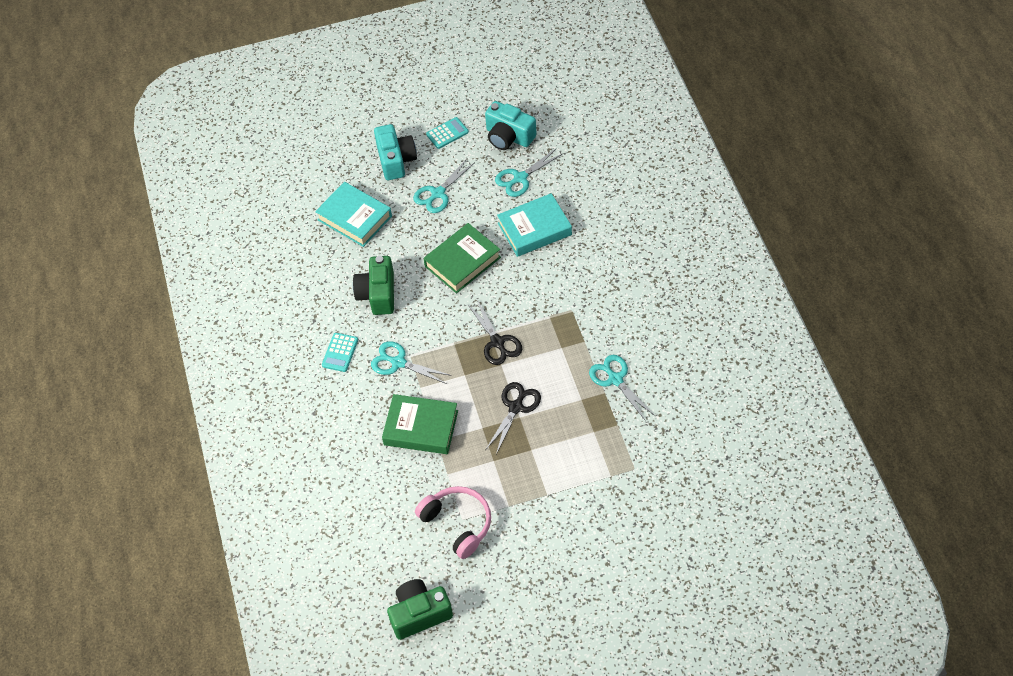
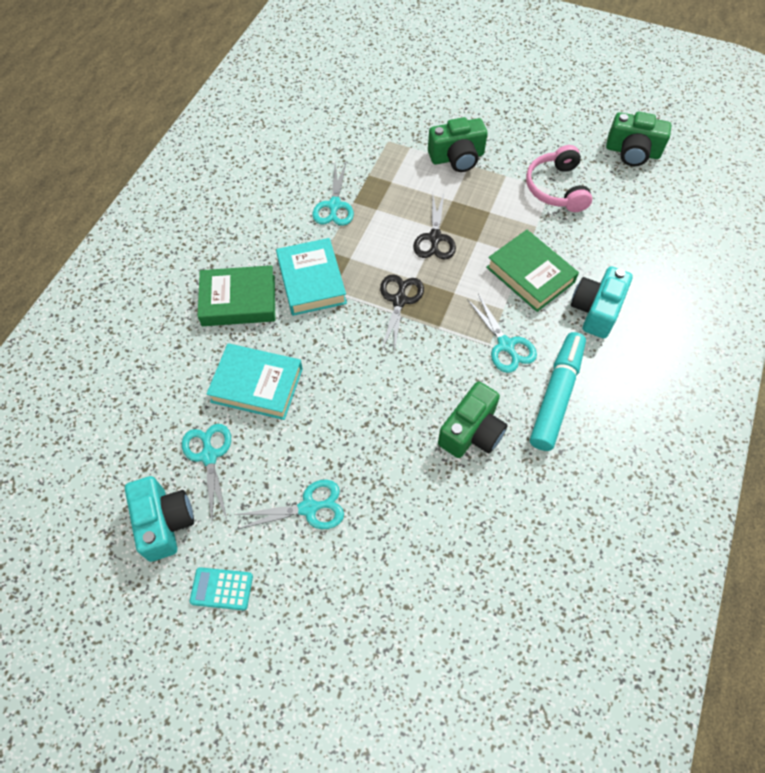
camera: 145 degrees left, 5 degrees up
turquoise book [315,182,392,247] -> turquoise book moved to [276,238,347,316]
turquoise calculator [322,333,358,372] -> turquoise marker [530,332,586,451]
turquoise camera [374,124,417,180] -> turquoise camera moved to [571,266,633,338]
green book [423,223,501,294] -> green book moved to [198,265,275,326]
black scissors [486,382,541,454] -> black scissors turned 60 degrees counterclockwise [413,194,456,260]
turquoise scissors [495,148,562,197] -> turquoise scissors turned 105 degrees counterclockwise [182,424,231,522]
none -> green camera [428,117,488,172]

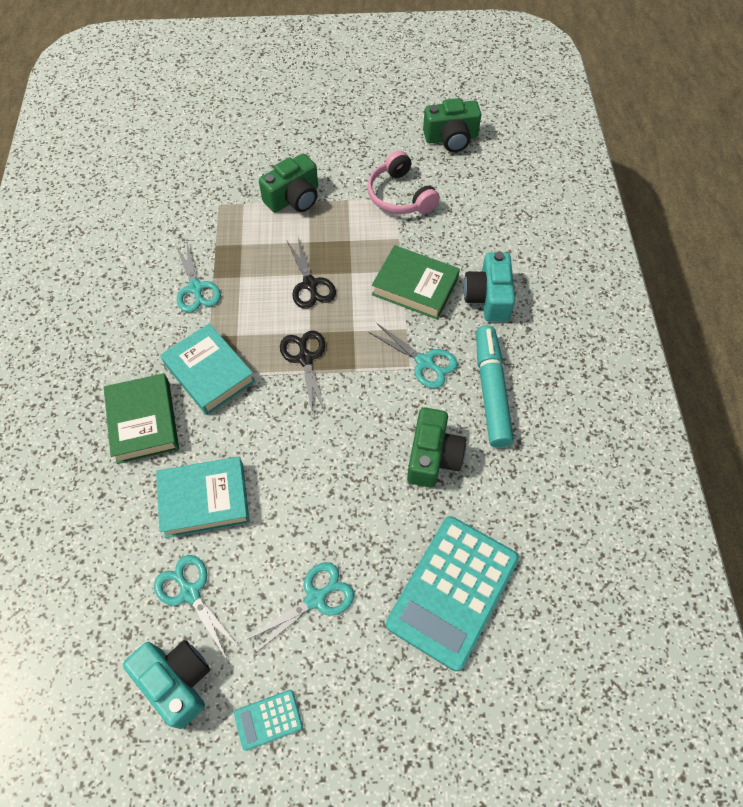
camera: 25 degrees left, 0 degrees up
green book [198,265,275,326] -> green book turned 75 degrees counterclockwise [104,373,179,464]
none -> turquoise calculator [386,516,519,671]

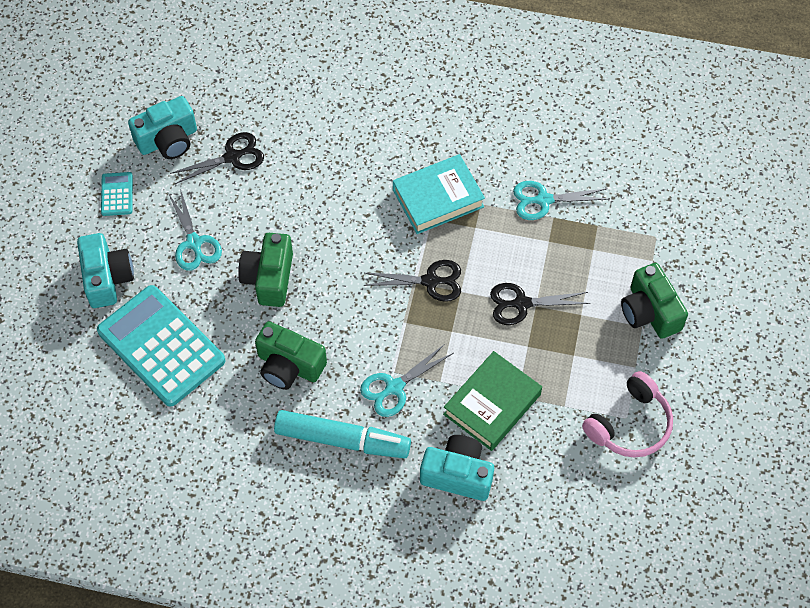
camera: 105 degrees right, 0 degrees up
green book [104,373,179,464] -> none
turquoise scissors [154,555,239,659] -> black scissors [170,132,264,184]
turquoise book [156,457,250,538] -> none
pink headphones [367,151,440,214] -> pink headphones turned 150 degrees clockwise [582,371,673,458]
green camera [423,98,481,152] -> green camera moved to [238,233,293,307]
none -> turquoise camera [77,233,134,308]

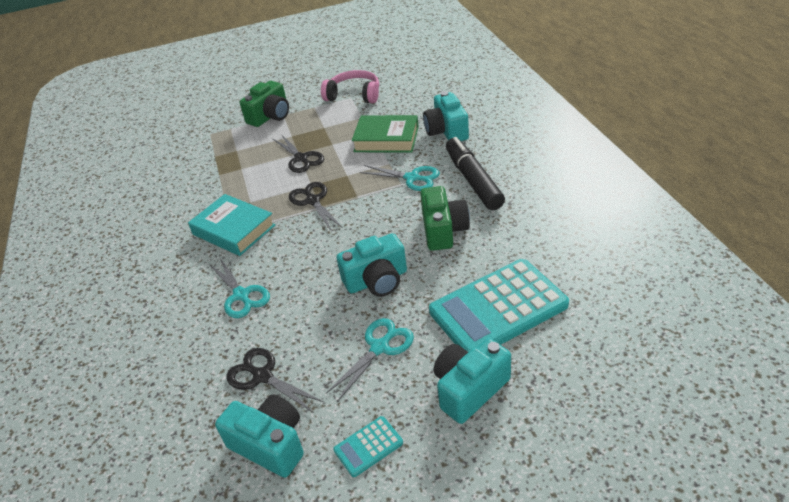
camera: 115 degrees left, 20 degrees down
turquoise calculator [97,285,225,407] -> turquoise calculator turned 45 degrees clockwise [429,259,569,352]
green camera [238,233,293,307] -> turquoise camera [336,233,407,297]
turquoise marker [274,410,411,458] -> black marker [446,137,505,210]
turquoise scissors [513,181,608,220] -> turquoise scissors moved to [208,258,270,318]

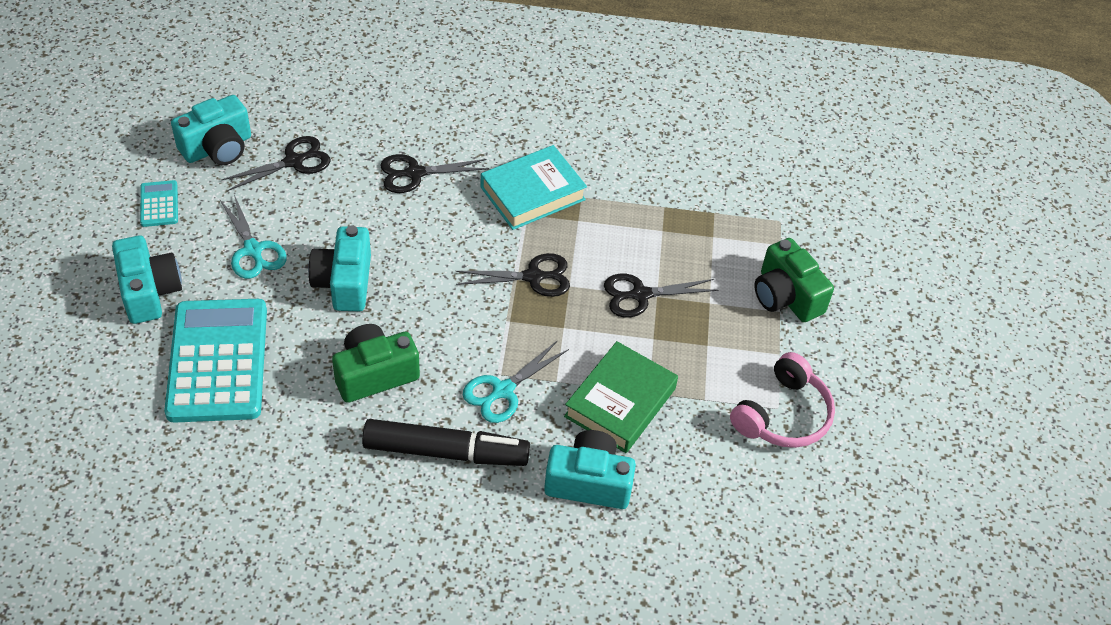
camera: 105 degrees right, 10 degrees up
turquoise scissors [208,258,270,318] -> black scissors [380,154,489,193]
green camera [420,186,470,251] -> green camera turned 135 degrees clockwise [332,324,420,403]

